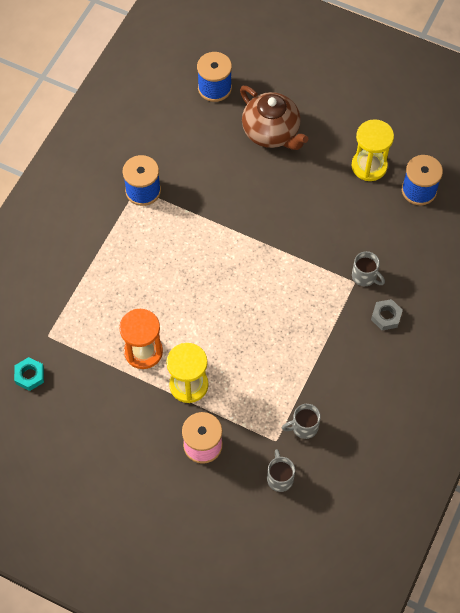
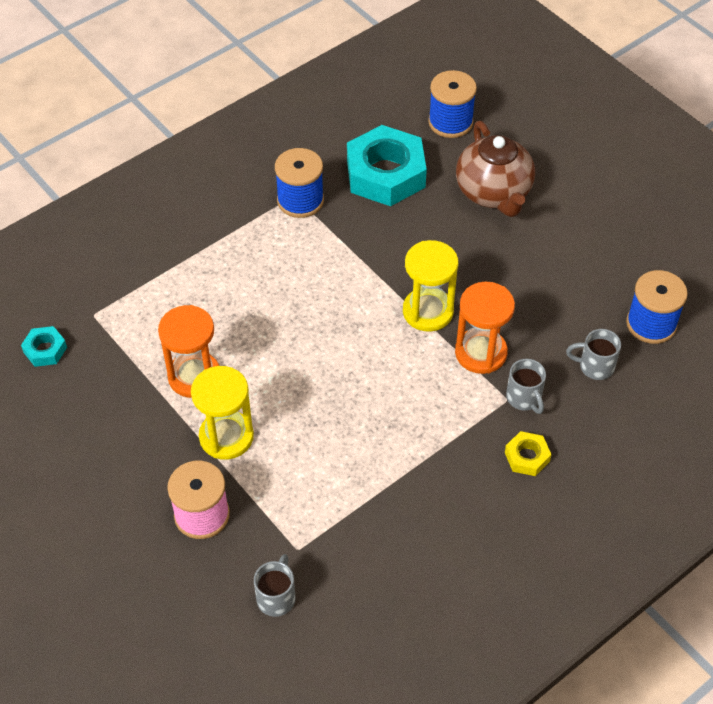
camera: 25 degrees right, 10 degrees down
grey mug [282,404,321,439] -> grey mug moved to [566,329,621,380]
yellow hourglass [351,119,394,181] -> yellow hourglass moved to [403,240,458,332]
grey nut [371,299,403,331] -> yellow nut [505,431,552,476]
none -> turquoise nut [347,125,427,206]
none -> orange hourglass [455,282,515,374]

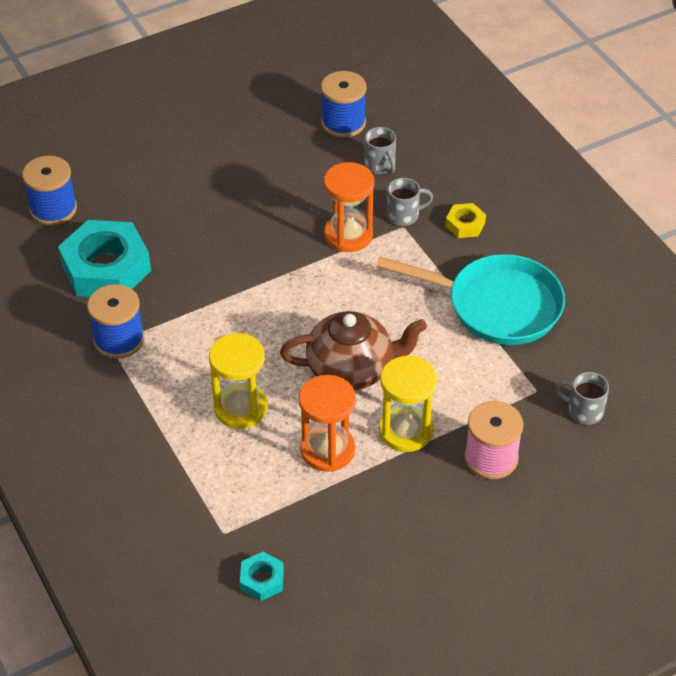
camera: 80 degrees left, 5 degrees down
yellow hourglass [403,240,458,332] -> yellow hourglass moved to [209,333,267,429]
brown teapot [456,121,535,217] -> brown teapot moved to [280,311,427,391]
grey mug [566,329,621,380] -> grey mug turned 45 degrees counterclockwise [364,127,396,174]
none -> turquoise pan [376,254,565,345]

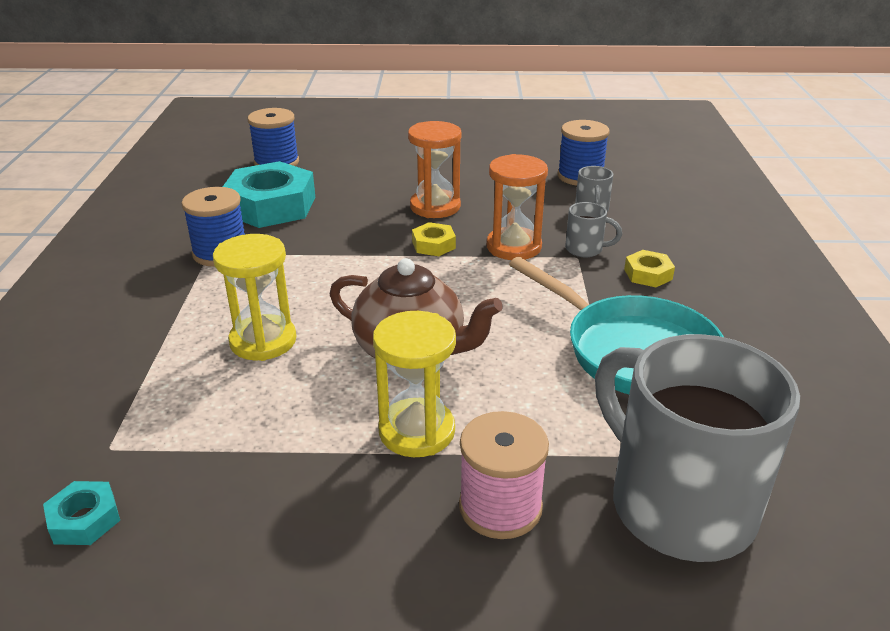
camera: 30 degrees right, 15 degrees down
orange hourglass [299,375,356,472] -> orange hourglass moved to [408,121,462,218]
grey mug [555,372,609,425] -> grey mug [595,334,800,562], size x2.50
none -> yellow nut [412,222,456,256]

